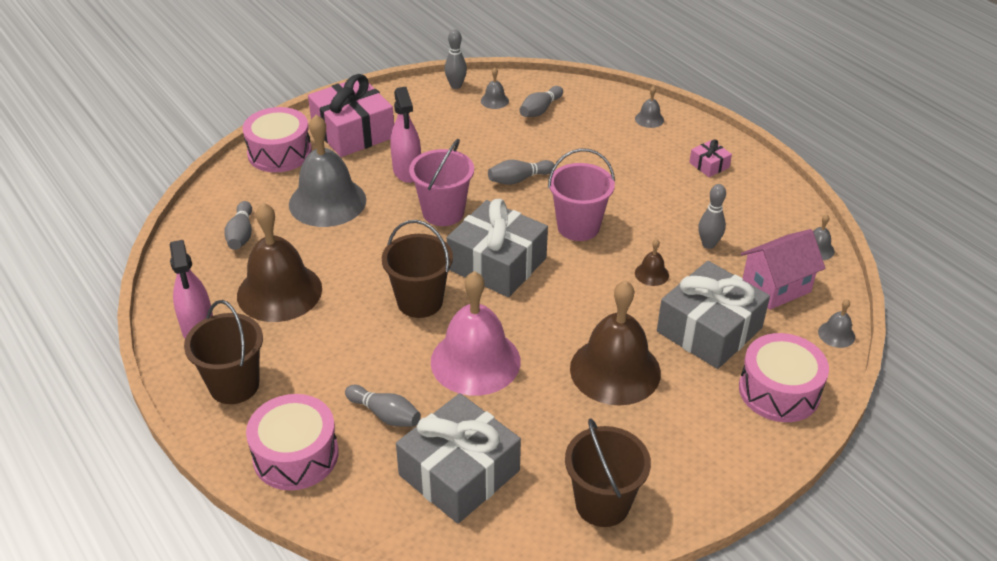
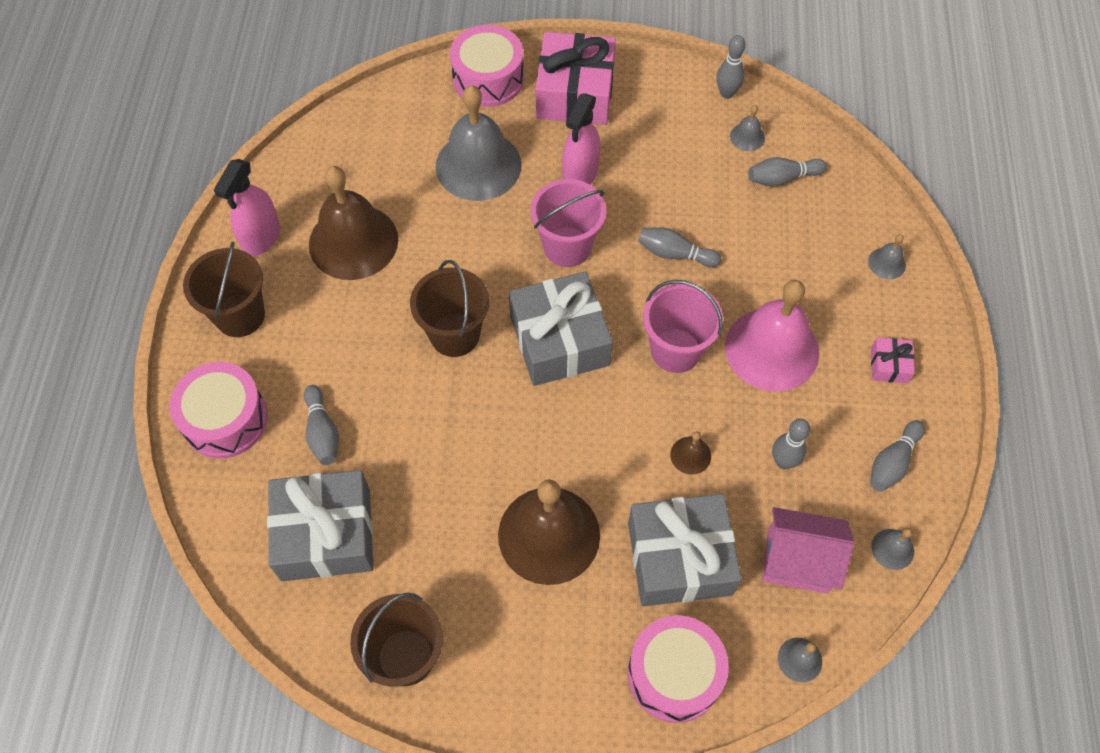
camera: 40 degrees right, 20 degrees up
grey bowling pin [224,201,252,250] -> grey bowling pin moved to [870,420,925,492]
pink bell [431,271,521,396] -> pink bell moved to [725,280,819,391]

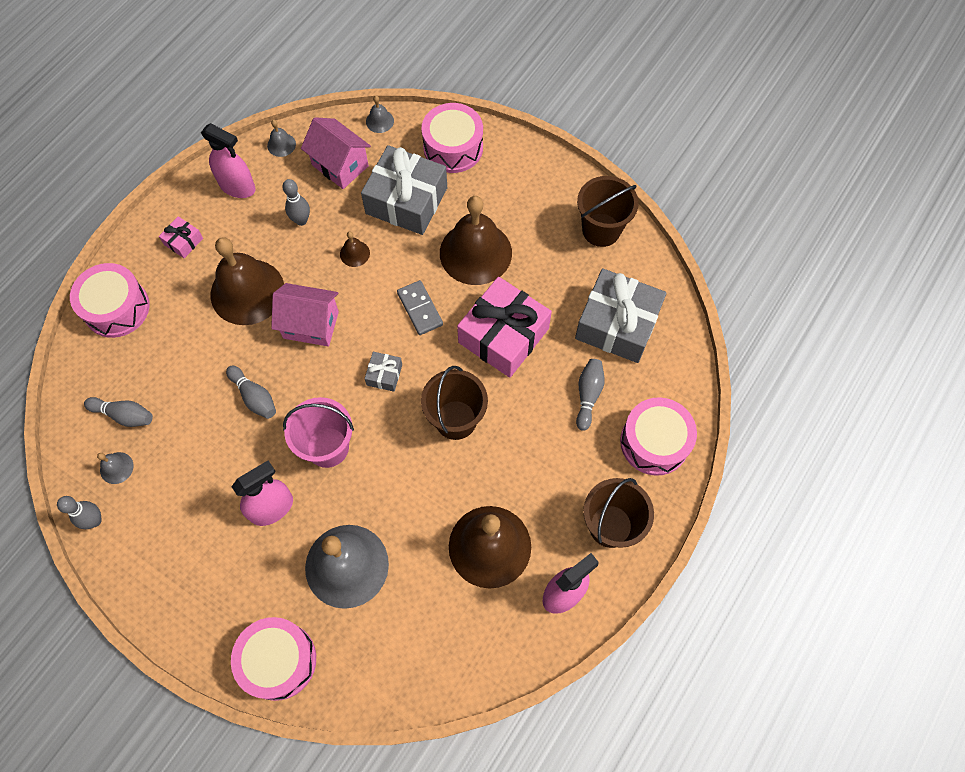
camera: 150 degrees left, 5 degrees up
grey gift [509,271,613,386] -> grey gift [365,352,402,392], size x0.44
pink gift [535,32,616,125] -> pink gift moved to [457,277,552,378]
pink bucket [643,280,723,373] -> pink house [271,283,339,347]
pink bell [725,280,819,391] -> brown bell [211,238,284,325]
grey bell [868,234,906,279] -> pink drum [70,263,150,338]
grey bowling pin [870,420,925,492] -> pink spray bottle [201,123,256,198]
none -> grey domino [397,280,443,335]

